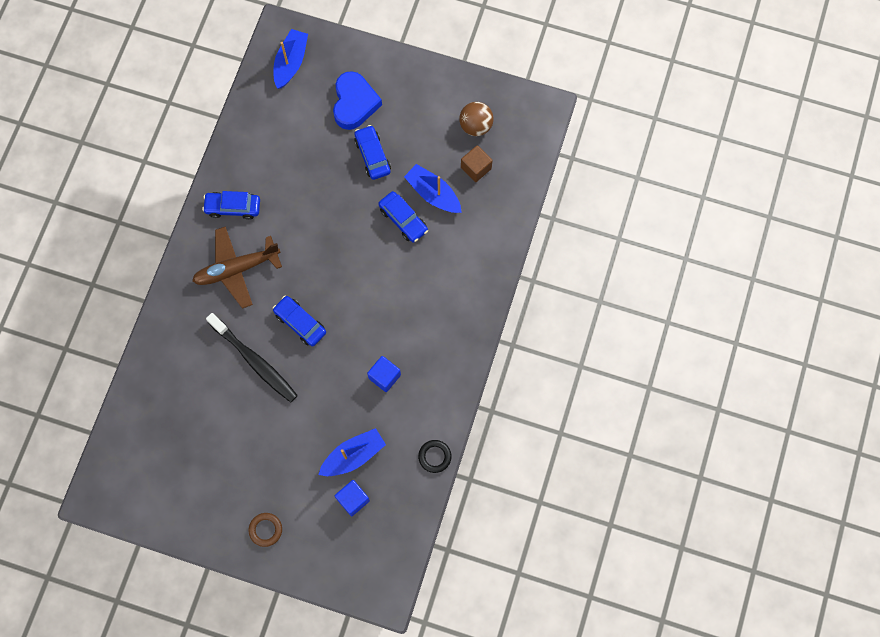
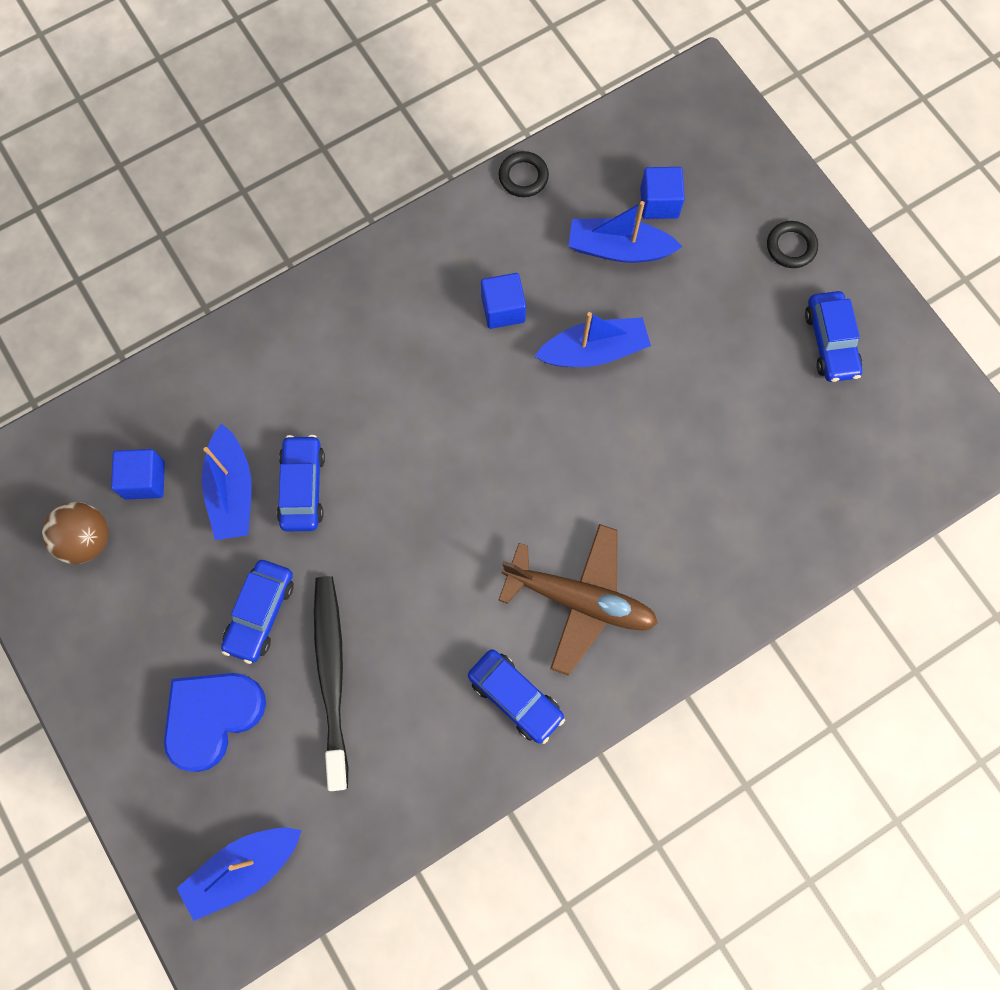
camera: 140 degrees left, 0 degrees up
black toothbrush [206,313,298,403] -> black toothbrush moved to [314,576,348,791]
brown ring [248,513,282,547] -> black ring [767,221,818,268]
blue car [273,296,326,346] -> blue car moved to [805,291,862,382]
brown cube [461,145,493,182] -> blue cube [111,449,165,500]
none -> blue boat [534,312,651,367]

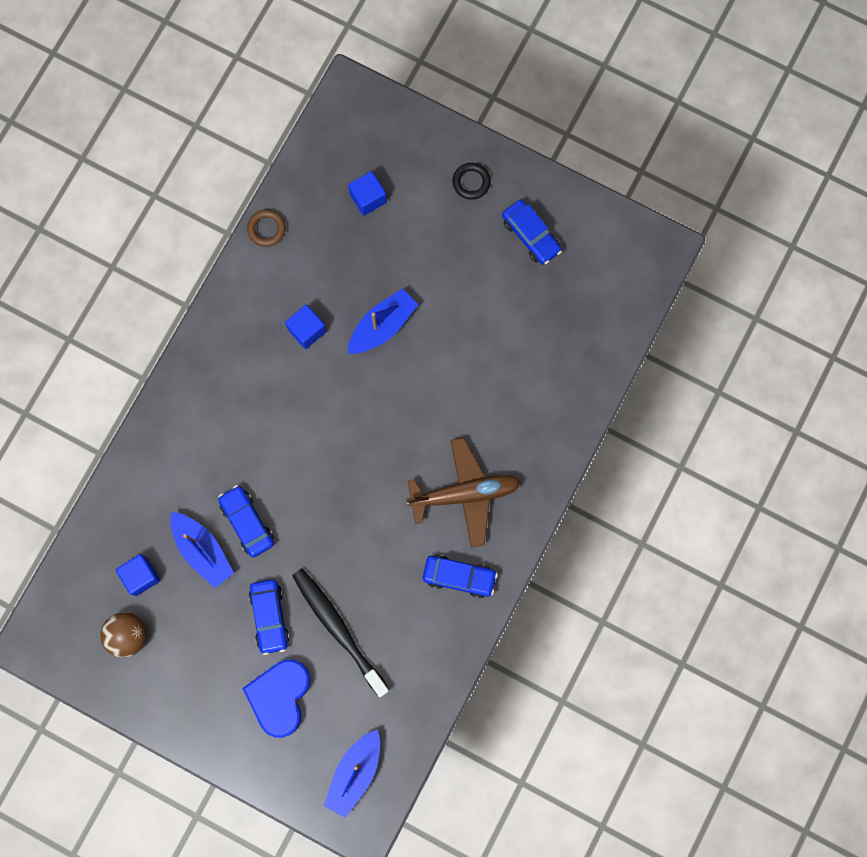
camera: 30 degrees left, 5 degrees up
black ring [499,151,549,197] -> brown ring [247,210,286,247]
blue boat [568,201,682,263] -> none

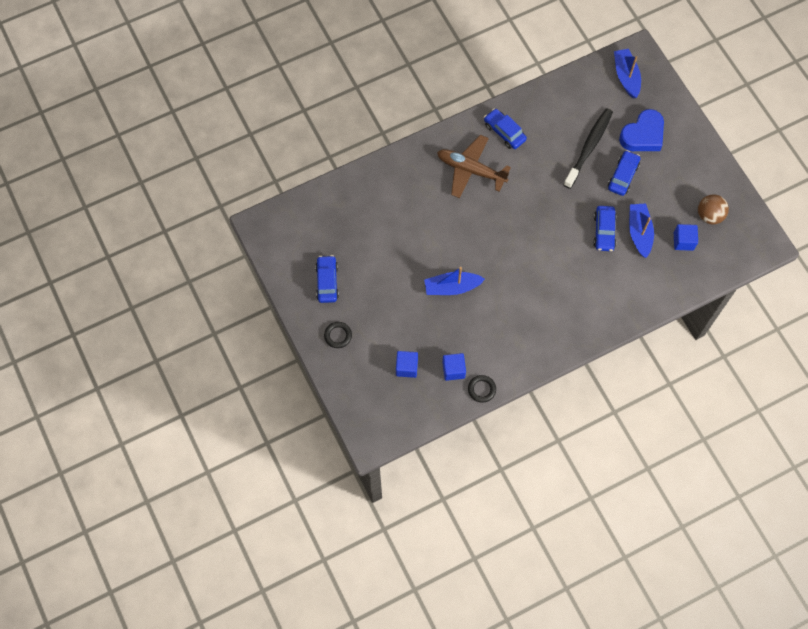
camera: 145 degrees left, 10 degrees down
brown ring [247,210,286,247] -> black ring [468,375,496,403]
blue cube [285,305,326,349] -> blue cube moved to [442,353,466,381]
black toothbrush [292,568,389,697] -> black toothbrush turned 150 degrees counterclockwise [564,108,613,189]
blue boat [324,729,380,818] -> blue boat turned 75 degrees counterclockwise [614,49,641,99]

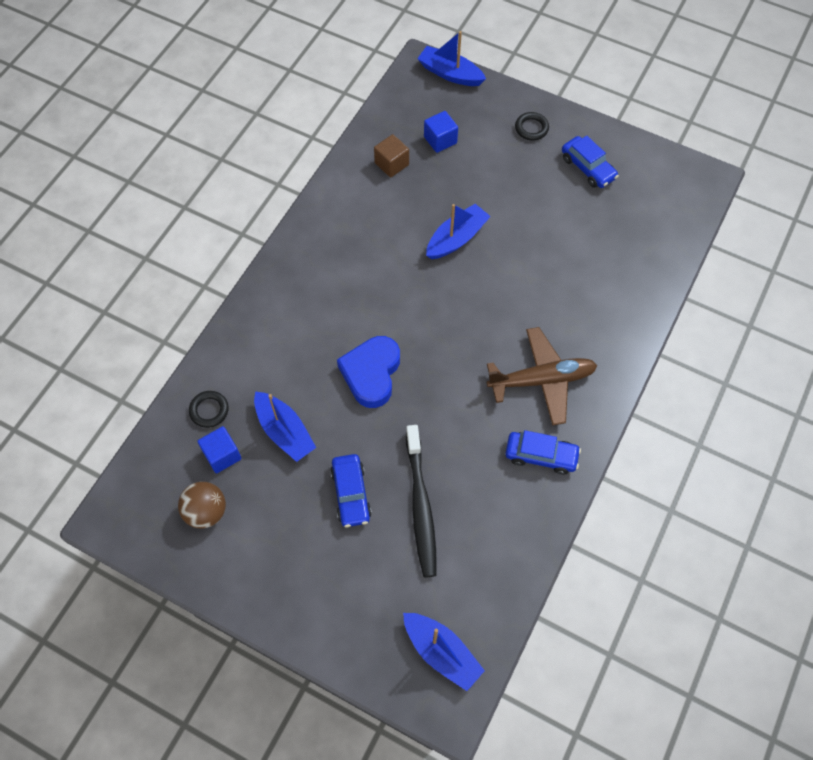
camera: 145 degrees right, 5 degrees down
blue cube [442,353,466,381] -> brown cube [374,134,409,177]
black ring [468,375,496,403] -> black ring moved to [189,391,229,428]
blue car [593,206,617,251] -> none
blue heart [619,109,664,151] -> blue heart moved to [337,336,400,408]
none -> blue boat [417,31,486,86]

